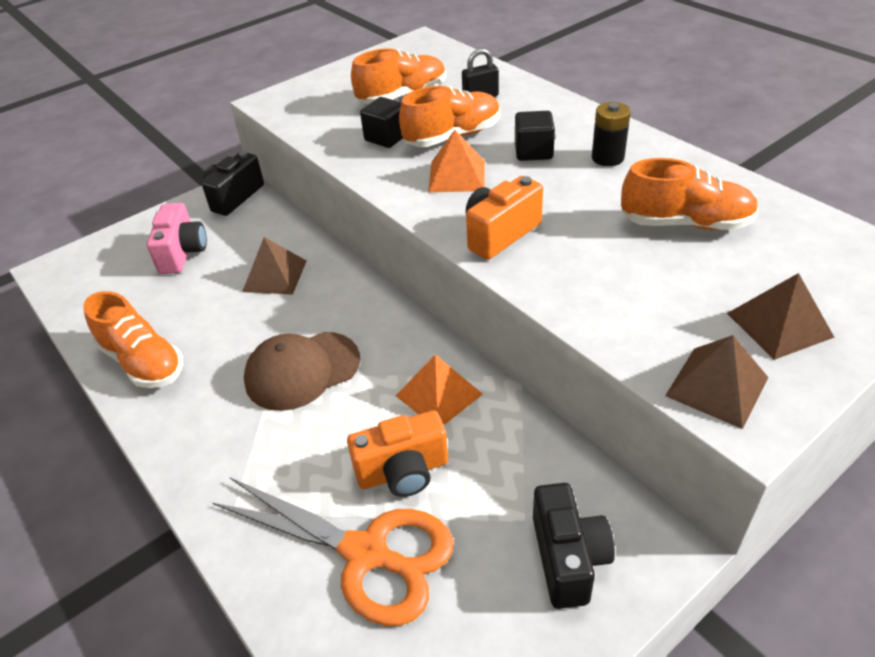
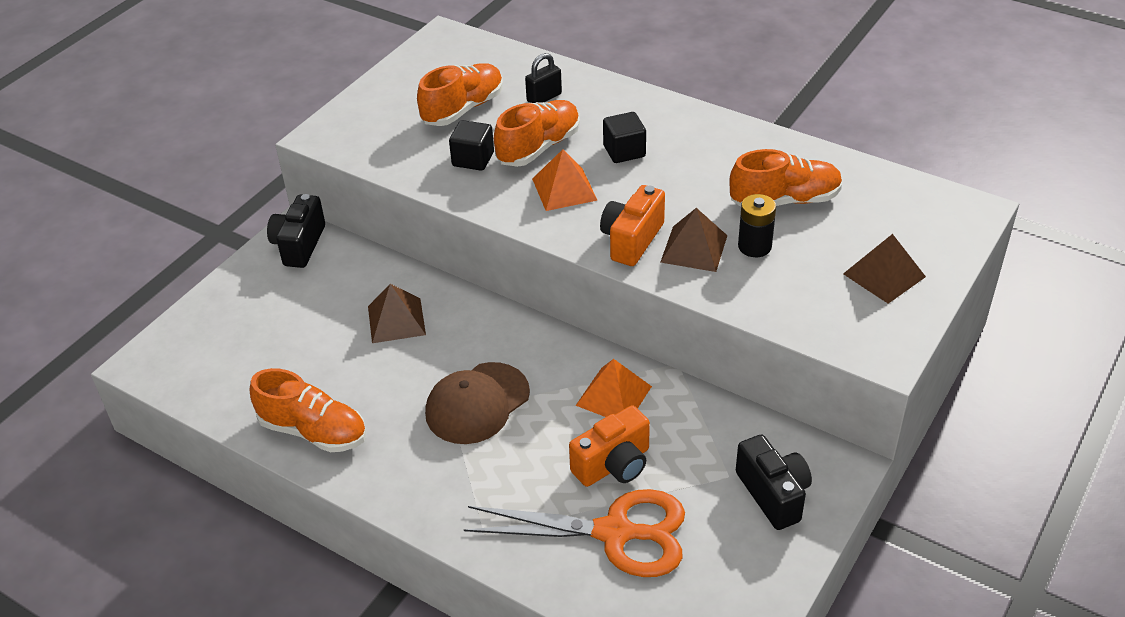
camera: 20 degrees left, 0 degrees up
pink camera [146,203,207,274] -> none
black battery [592,102,631,166] -> black battery moved to [738,194,776,257]
brown pyramid [665,335,769,429] -> brown pyramid moved to [661,208,728,272]

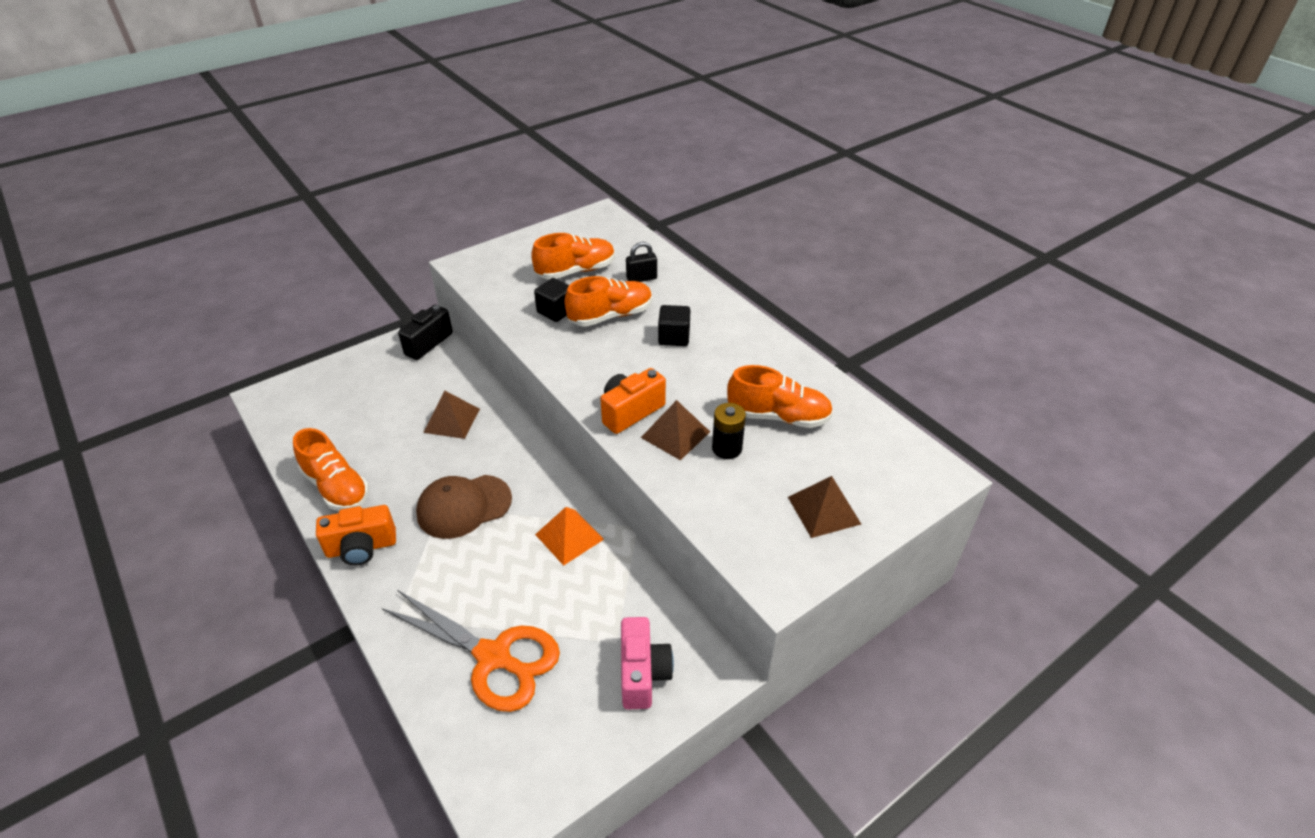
camera: 20 degrees right, 0 degrees up
orange pyramid [532,149,598,211] -> none
orange camera [569,405,650,487] -> orange camera moved to [316,505,396,565]
black camera [736,434,812,530] -> pink camera [621,617,674,709]

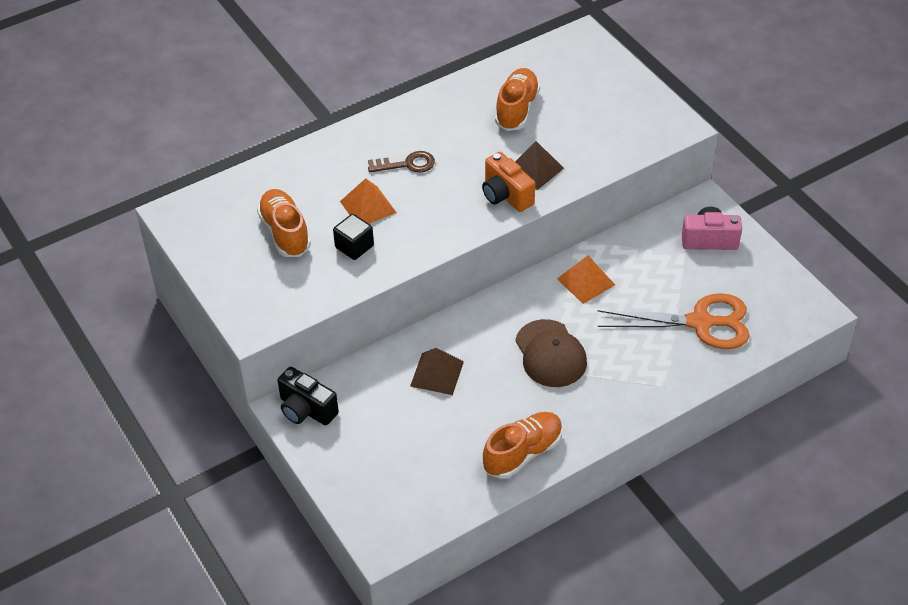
camera: 85 degrees left, 5 degrees up
orange camera [316,505,396,565] -> none
orange scissors [382,590,560,712] -> orange scissors turned 60 degrees clockwise [597,293,749,349]
orange shoe [564,276,652,327] -> orange pyramid [340,178,397,224]
black padlock [626,242,657,282] -> none
black cube [658,305,690,346] -> brown key [368,151,435,173]
black battery [712,403,746,459] -> none
brown pyramid [788,476,861,538] -> none

